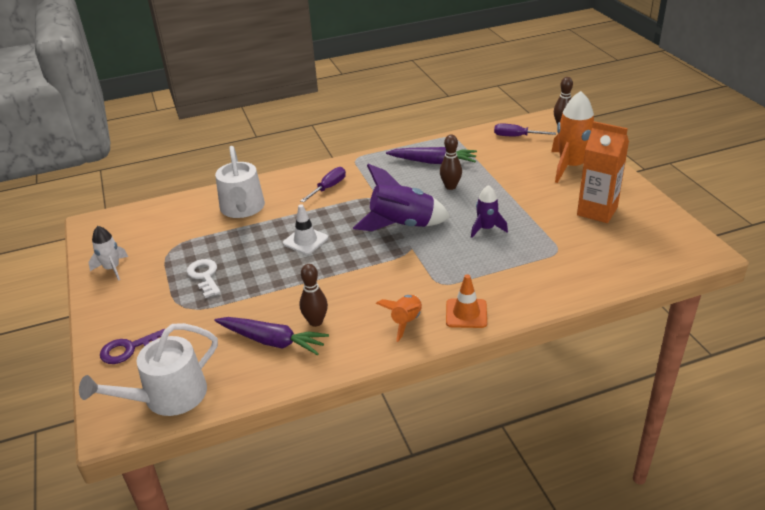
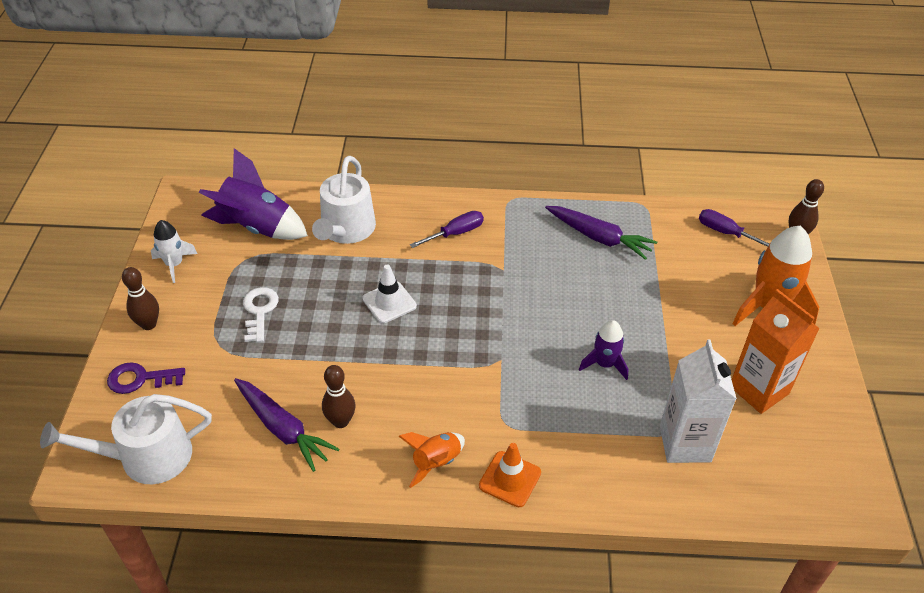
camera: 20 degrees right, 10 degrees up
purple rocket [353,164,450,231] -> purple rocket moved to [198,148,308,240]
brown bowling pin [440,134,462,190] -> brown bowling pin moved to [122,267,159,330]
none -> white carton [660,340,737,463]

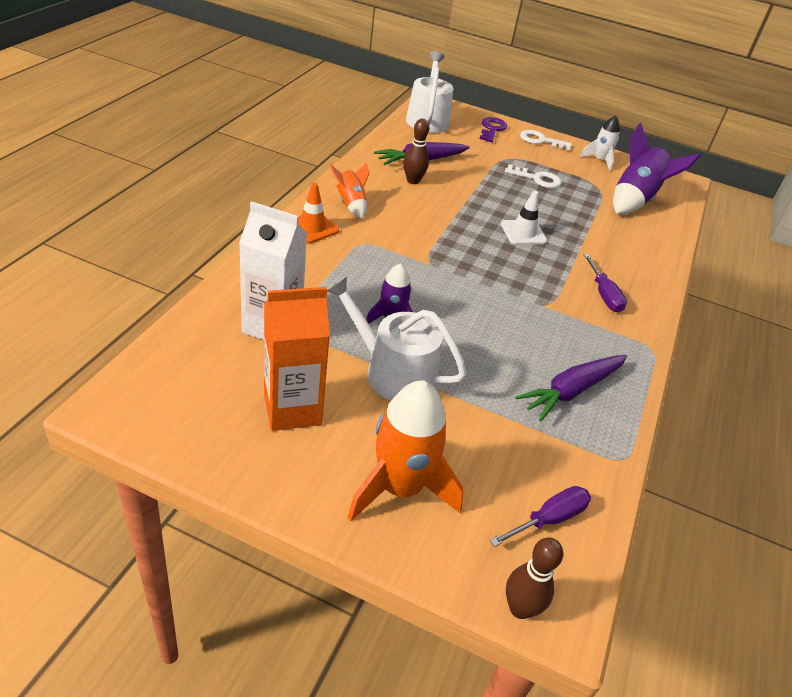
camera: 105 degrees right, 5 degrees down
brown bowling pin [122,267,159,330] -> white key [520,130,572,151]
white watering can [312,156,376,244] -> white watering can moved to [327,276,467,401]

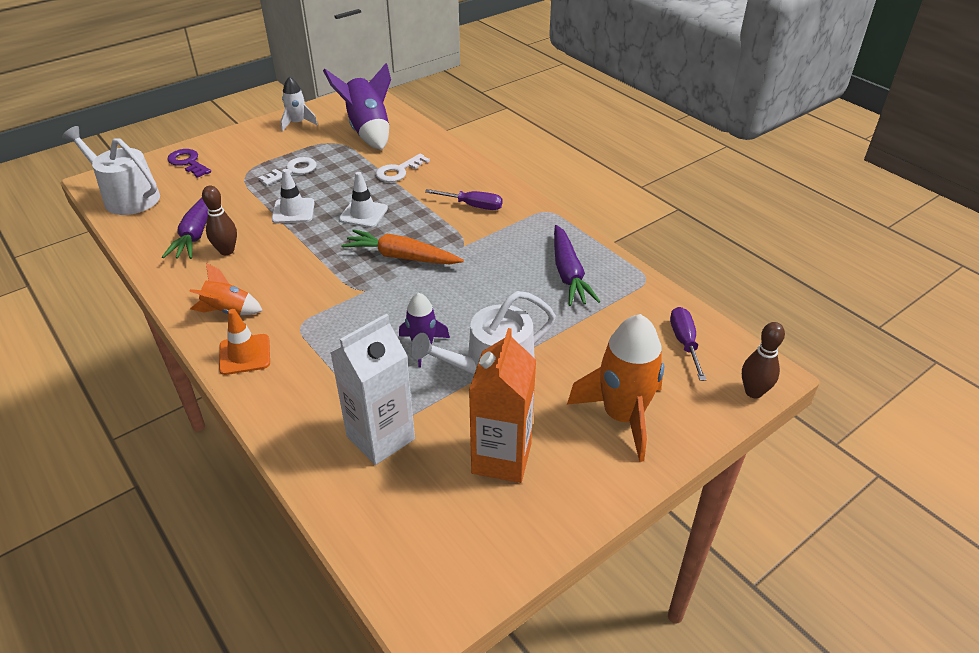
camera: 55 degrees left, 0 degrees up
white key [520,130,572,151] -> white key moved to [376,154,430,182]
none -> white traffic cone [272,169,315,223]
none -> orange carrot [341,229,464,264]

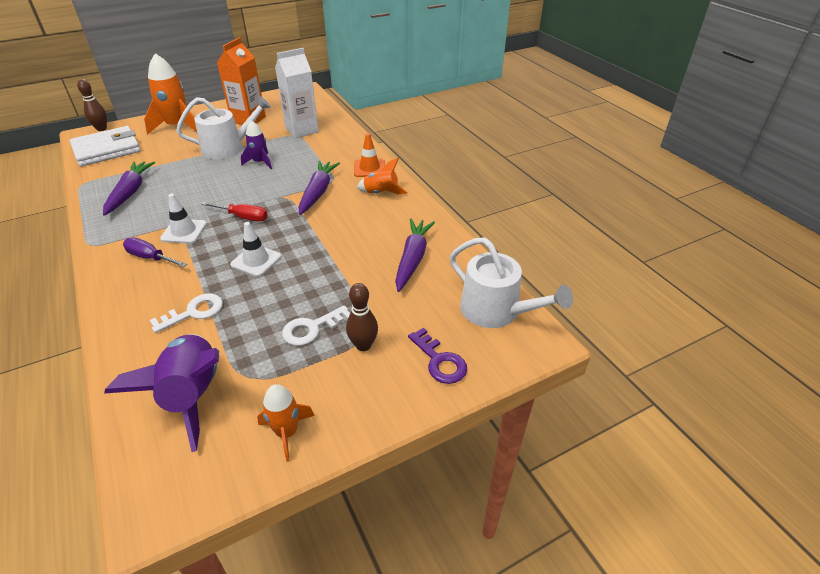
camera: 170 degrees left, 0 degrees up
brown bowling pin [202,186,237,255] -> brown bowling pin moved to [346,283,378,351]
white traffic cone [272,169,315,223] -> white traffic cone moved to [160,194,207,244]
white rocket [281,77,318,132] -> orange rocket [257,384,315,462]
orange carrot [341,229,464,264] -> red screwdriver [201,202,268,222]
purple screwdriver [670,307,707,381] -> white wallet [70,126,141,166]
none -> purple carrot [299,161,340,215]

